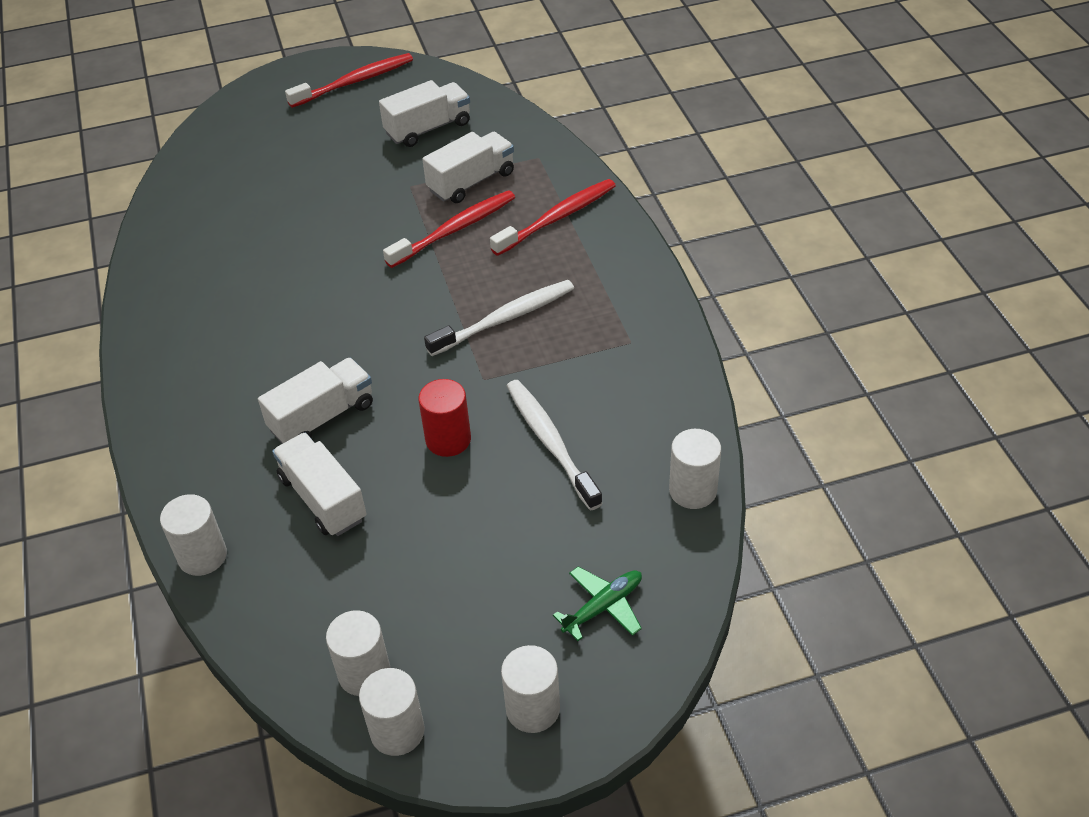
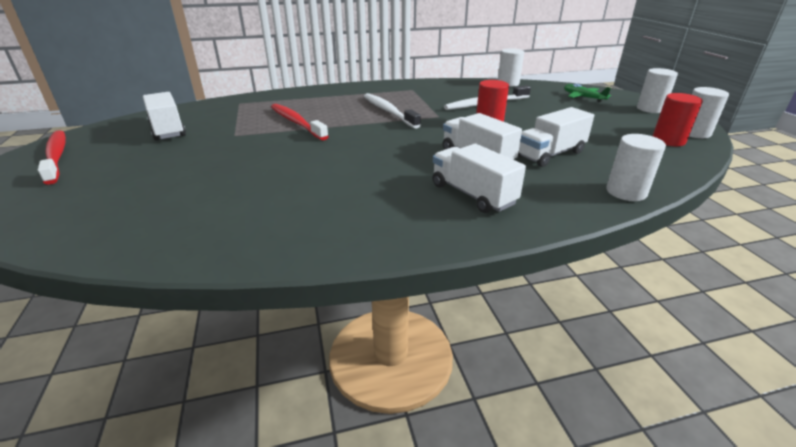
camera: 90 degrees left, 15 degrees down
white cylinder [326,610,390,696] -> red cylinder [653,93,703,146]
white truck [422,132,514,203] -> white truck moved to [432,144,526,213]
red toothbrush [490,179,616,256] -> none

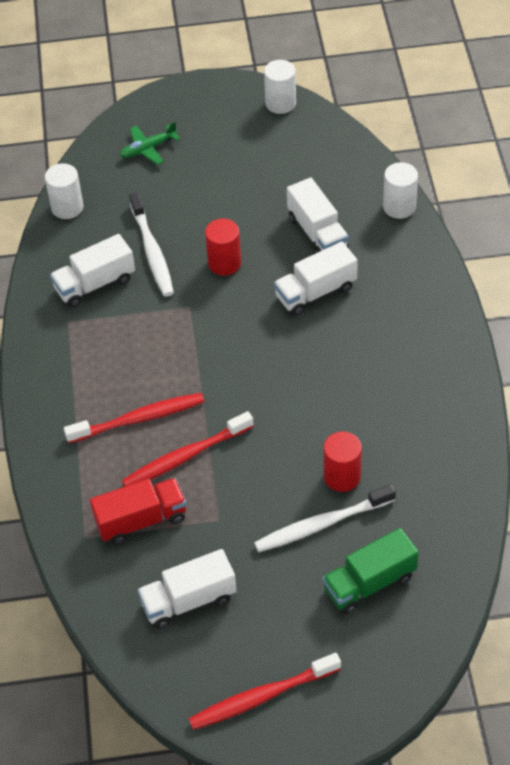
camera: 80 degrees left, 20 degrees up
white toothbrush [364,93,421,129] -> white toothbrush moved to [254,484,396,552]
white truck [432,144,526,213] -> white truck moved to [50,234,135,307]
white cylinder [637,68,678,113] -> none
red cylinder [653,93,703,146] -> red cylinder moved to [323,431,362,492]
none -> red toothbrush [64,393,204,443]
none -> red truck [90,478,187,545]
none -> green truck [322,528,419,614]

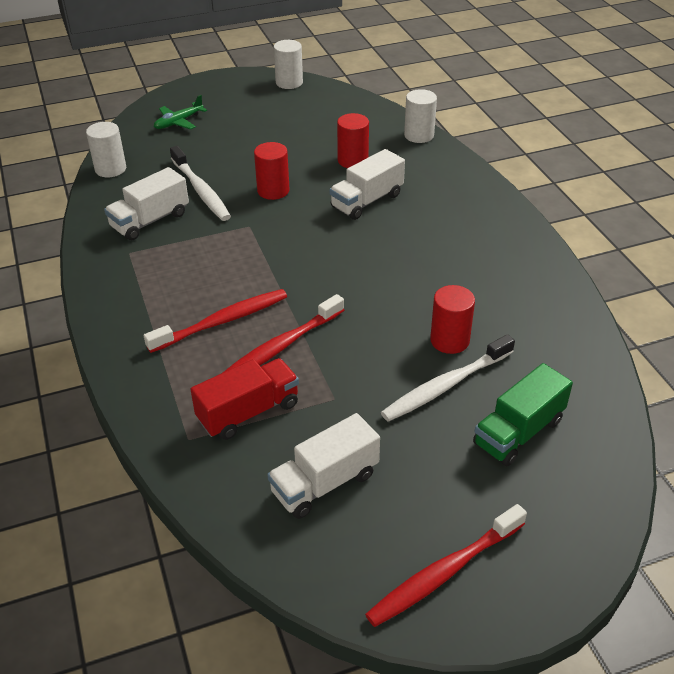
camera: 15 degrees left, 10 degrees down
white truck [287,178,349,254] -> red cylinder [337,113,369,168]

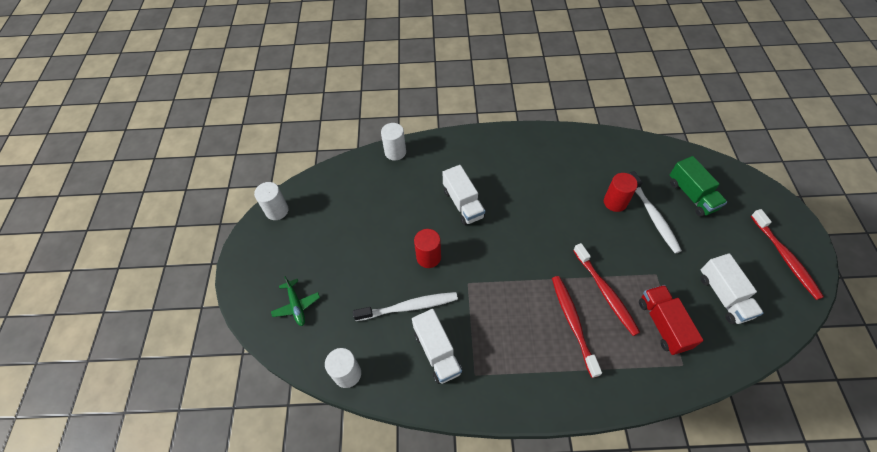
camera: 70 degrees left, 15 degrees up
red cylinder [337,113,369,168] -> none

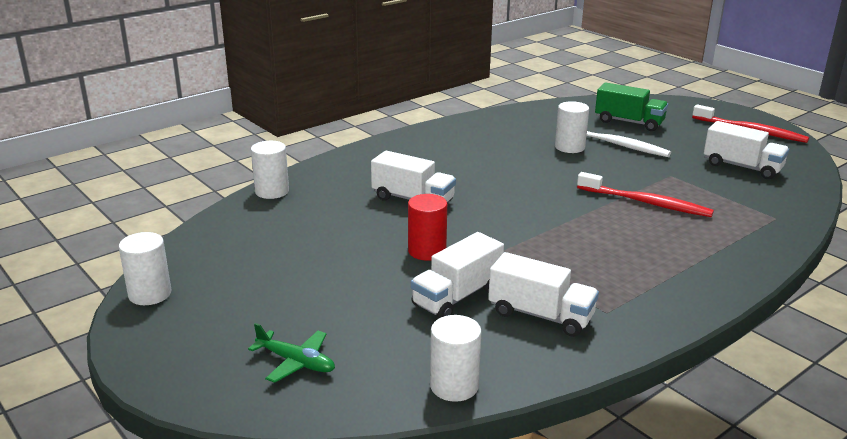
camera: 40 degrees left, 30 degrees down
white toothbrush [353,292,458,321] -> white truck [411,232,504,318]
red toothbrush [552,276,602,378] -> none
red cylinder [604,173,638,212] -> white cylinder [555,101,589,153]
red truck [639,285,704,355] -> none

